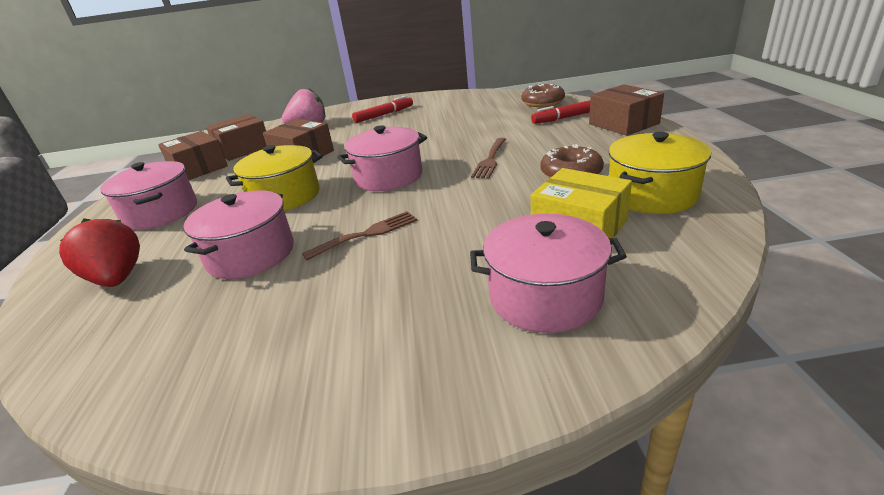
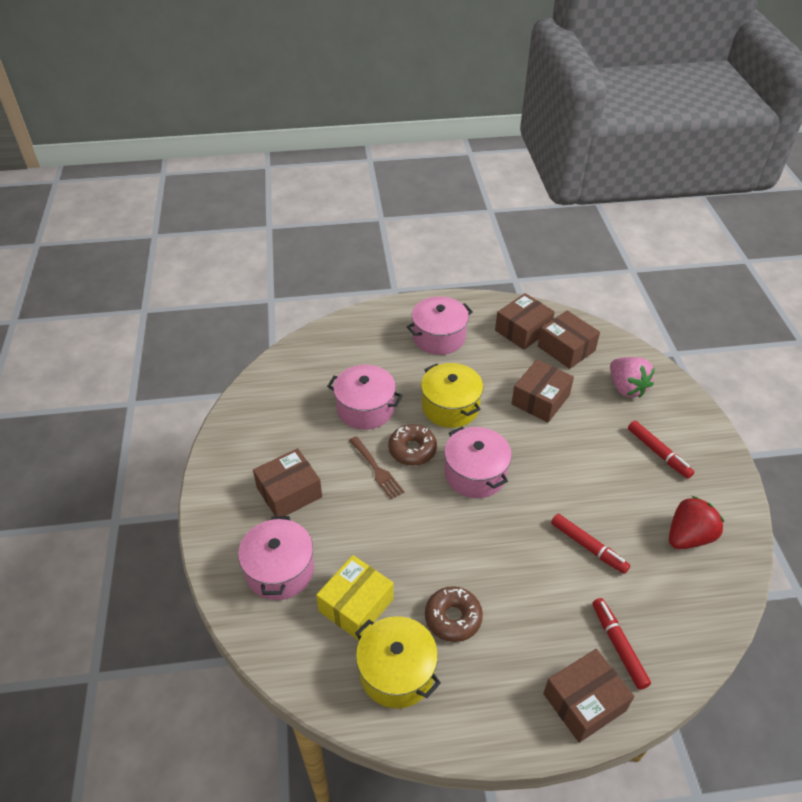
camera: 85 degrees right, 15 degrees up
red strawberry [59,218,140,287] -> red strawberry moved to [669,496,724,549]
brown fork [471,138,506,178] -> none
brown donut [522,83,565,107] -> brown donut moved to [388,424,437,466]
none -> brown box [253,448,322,516]
none -> red marker [551,514,630,574]

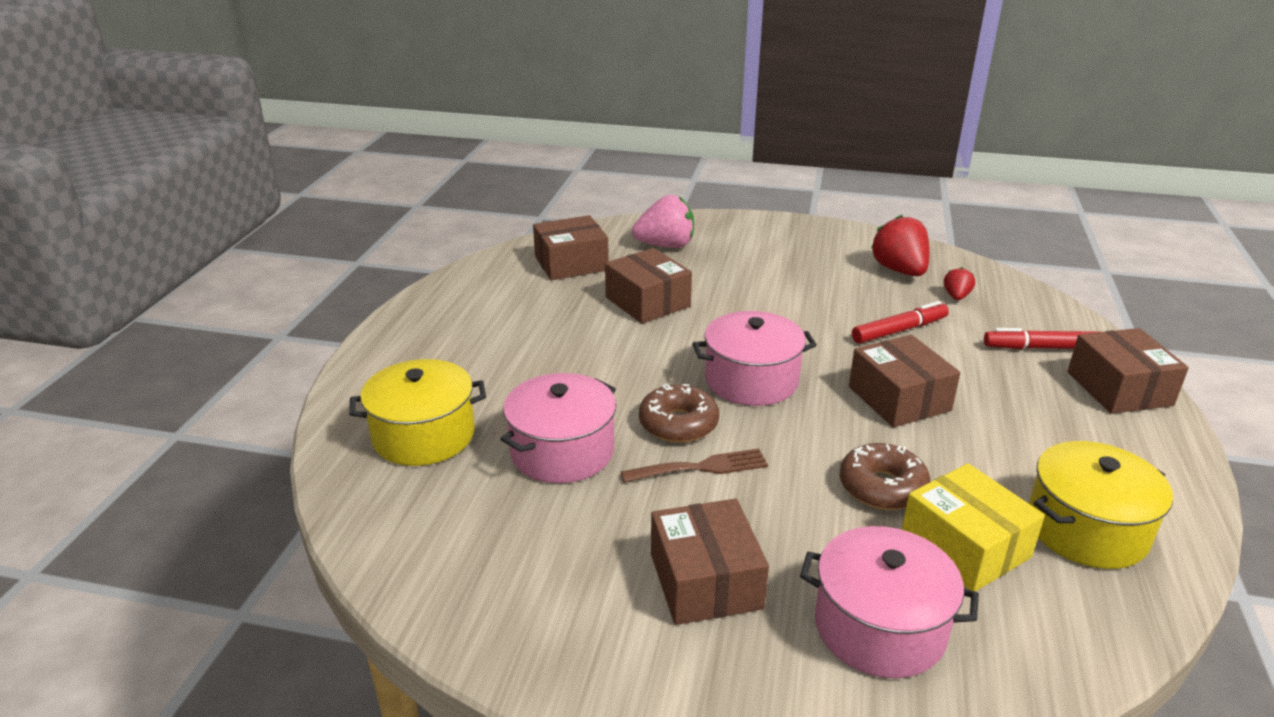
camera: 70 degrees left, 15 degrees down
pink pot [407,296,473,355] -> none
yellow pot [421,363,483,428] -> yellow pot moved to [349,359,486,466]
brown donut [425,586,483,642] -> brown donut moved to [839,443,930,510]
brown box [495,293,555,350] -> brown box moved to [849,335,960,427]
red marker [628,421,694,479] -> none
none -> red strawberry [944,267,975,300]

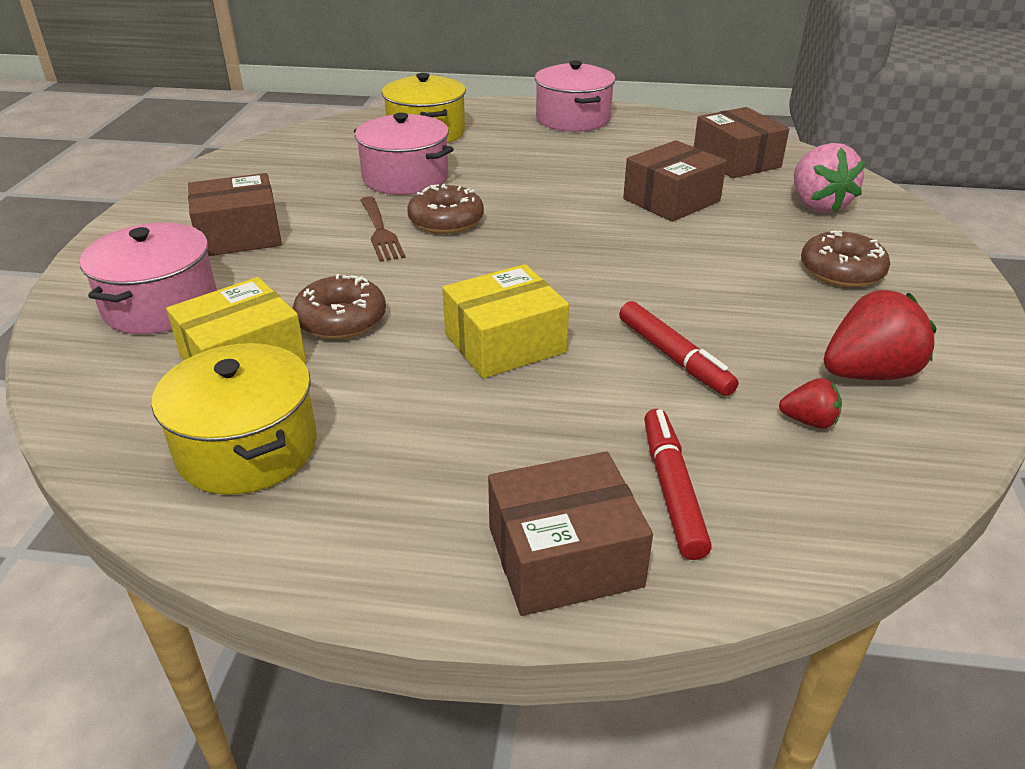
camera: 85 degrees right, 5 degrees up
pink pot [692,311,817,406] -> pink pot moved to [535,61,615,132]
brown box [849,335,960,427] -> yellow box [442,264,569,379]
none -> brown donut [801,230,890,287]

